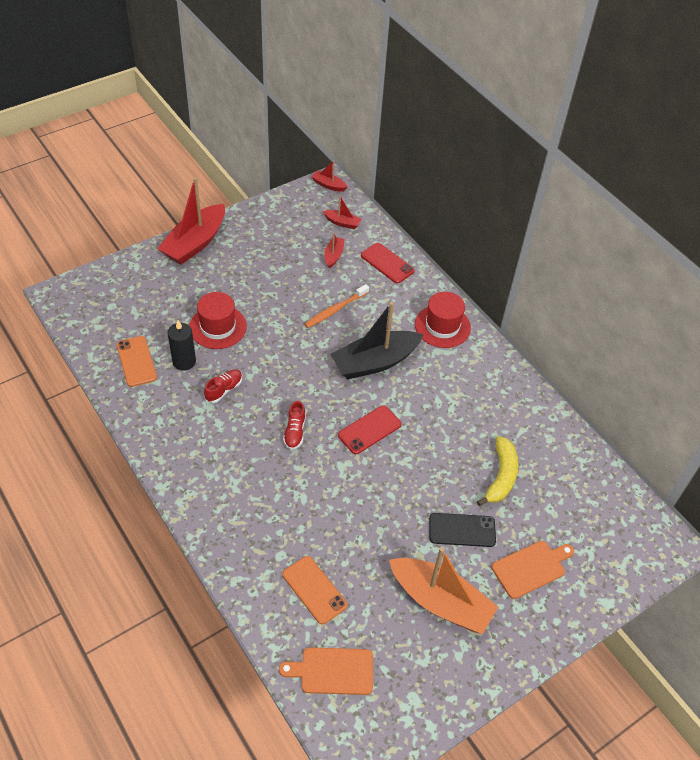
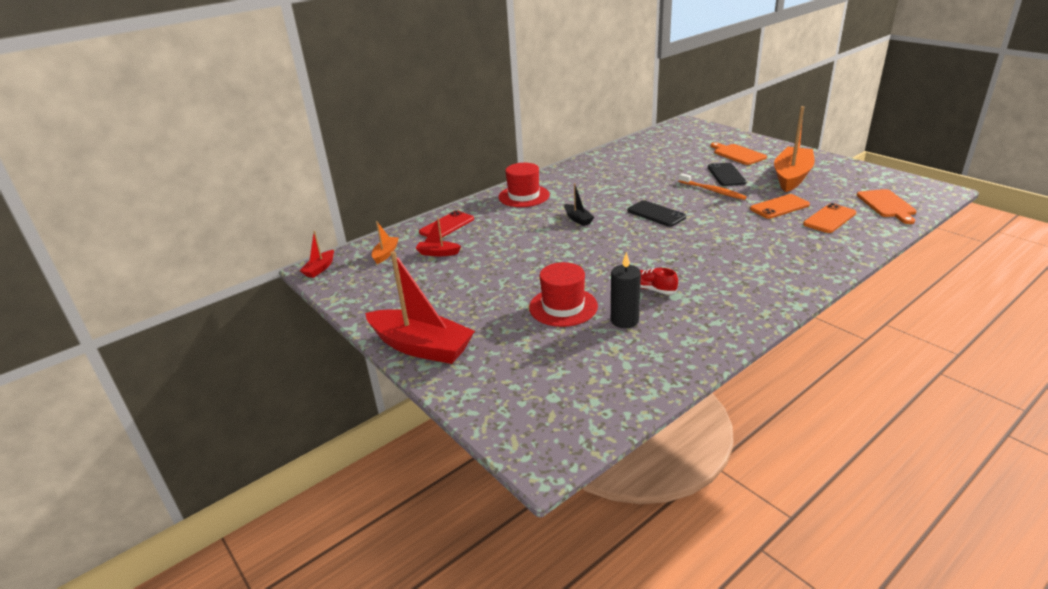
camera: 90 degrees left, 20 degrees down
orange phone [116,336,157,387] -> orange phone moved to [750,194,810,219]
red shoe [283,401,306,450] -> none
orange toothbrush [304,284,369,328] -> orange toothbrush moved to [678,173,747,200]
red boat [323,195,361,229] -> orange boat [372,221,399,264]
black boat [330,302,424,379] -> black boat [564,183,594,226], size x0.46
red phone [338,405,401,454] -> black phone [627,200,686,227]
yellow banana [477,436,518,506] -> none

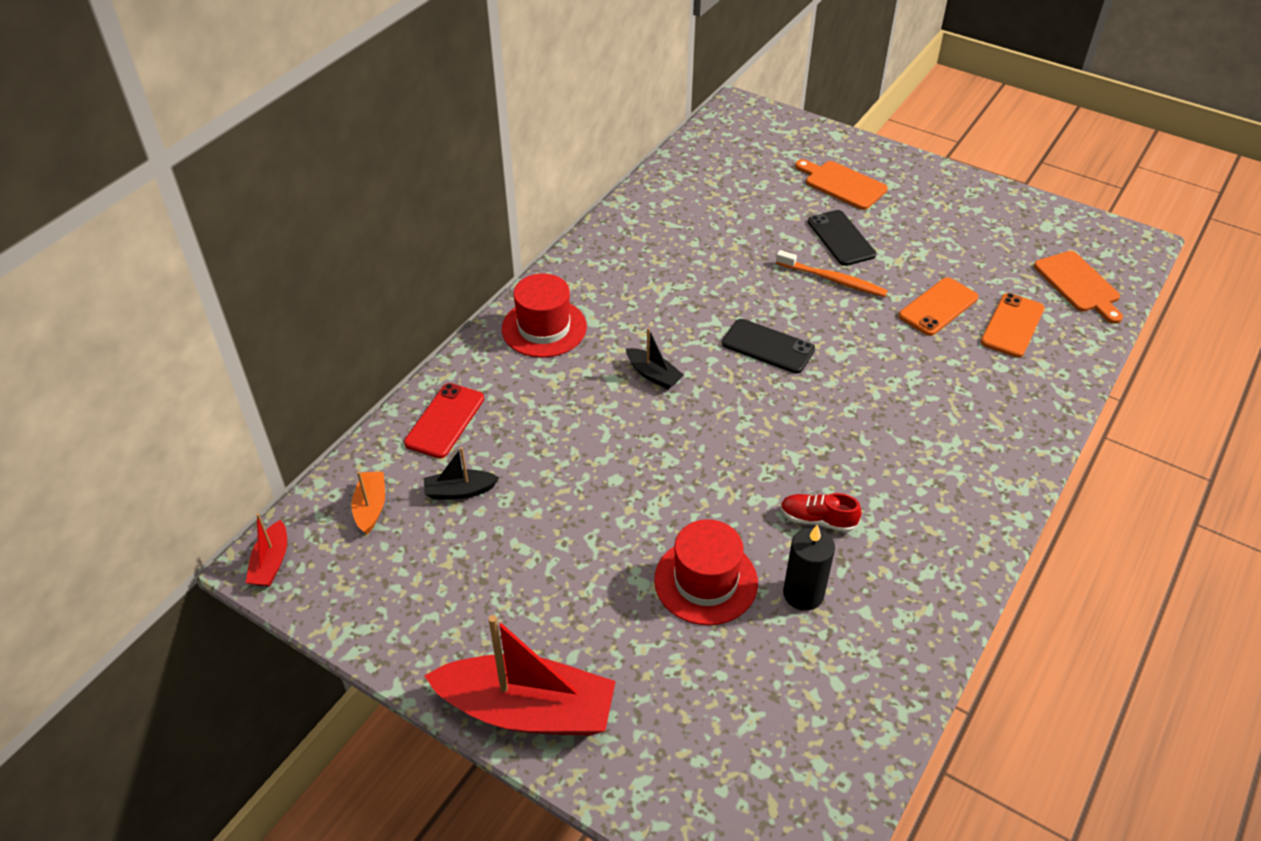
camera: 20 degrees left, 15 degrees up
red boat [416,218,461,256] -> black boat [424,447,499,500]
orange boat [774,106,815,192] -> none

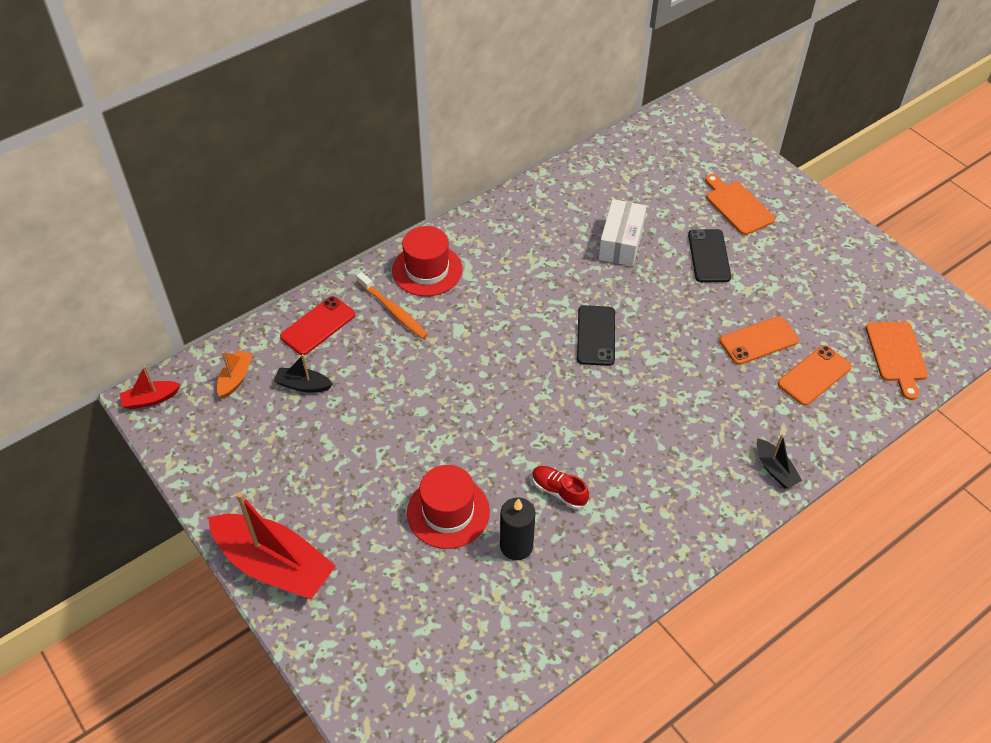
camera: 20 degrees right, 5 degrees up
red boat [246,513,287,587] -> red boat turned 45 degrees clockwise [120,366,180,409]
black boat [626,328,683,389] -> black boat moved to [757,434,802,488]
black phone [722,319,815,374] -> black phone turned 45 degrees clockwise [577,305,615,366]
orange toothbrush [776,250,888,297] -> orange toothbrush moved to [356,272,428,339]
none -> white box [599,199,647,266]

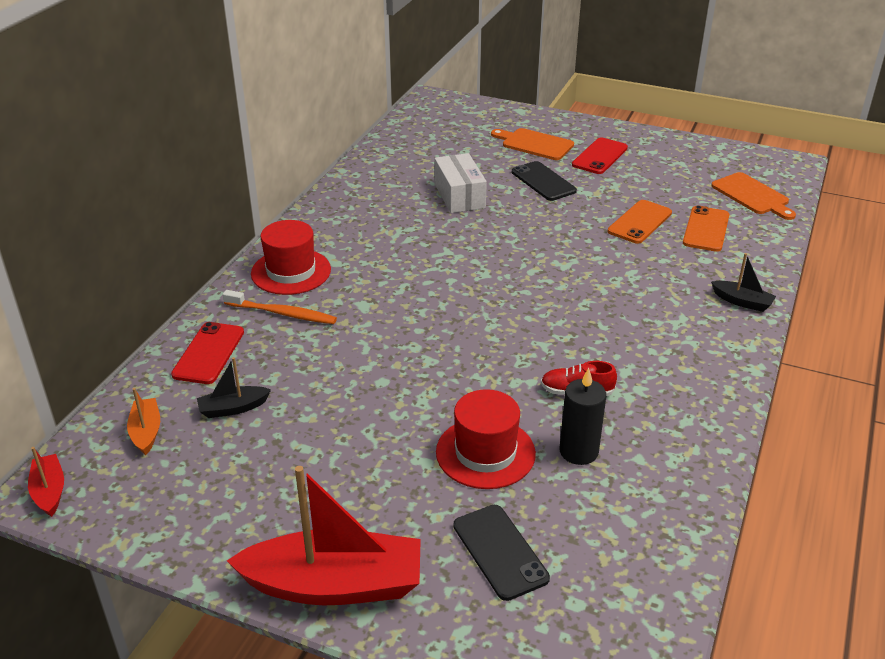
camera: 30 degrees left, 15 degrees down
red boat [120,366,180,409] -> red boat turned 120 degrees clockwise [28,447,64,517]
black phone [577,305,615,366] -> black phone moved to [453,505,550,601]
none -> red phone [572,137,628,174]

